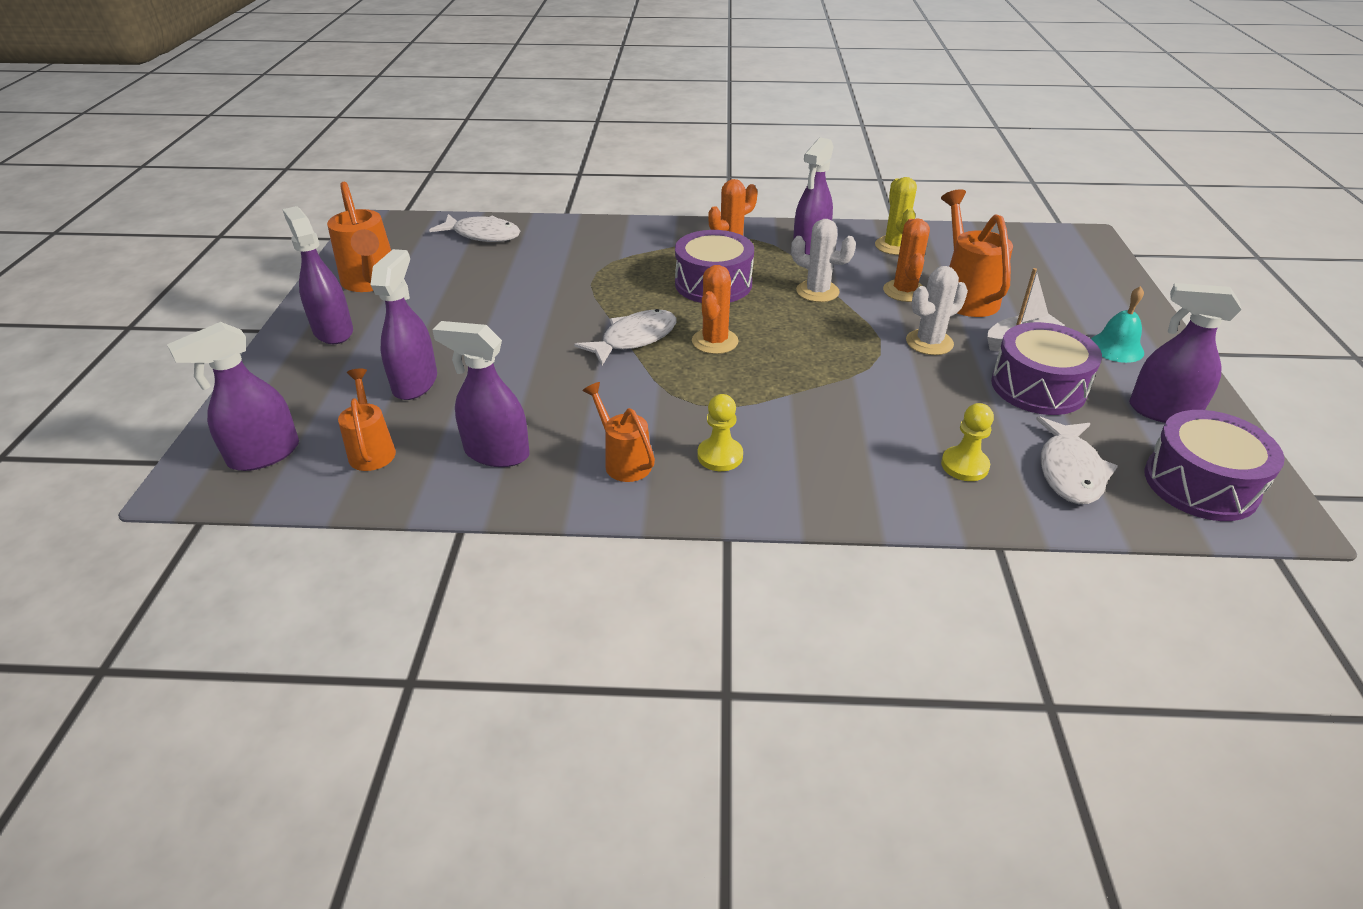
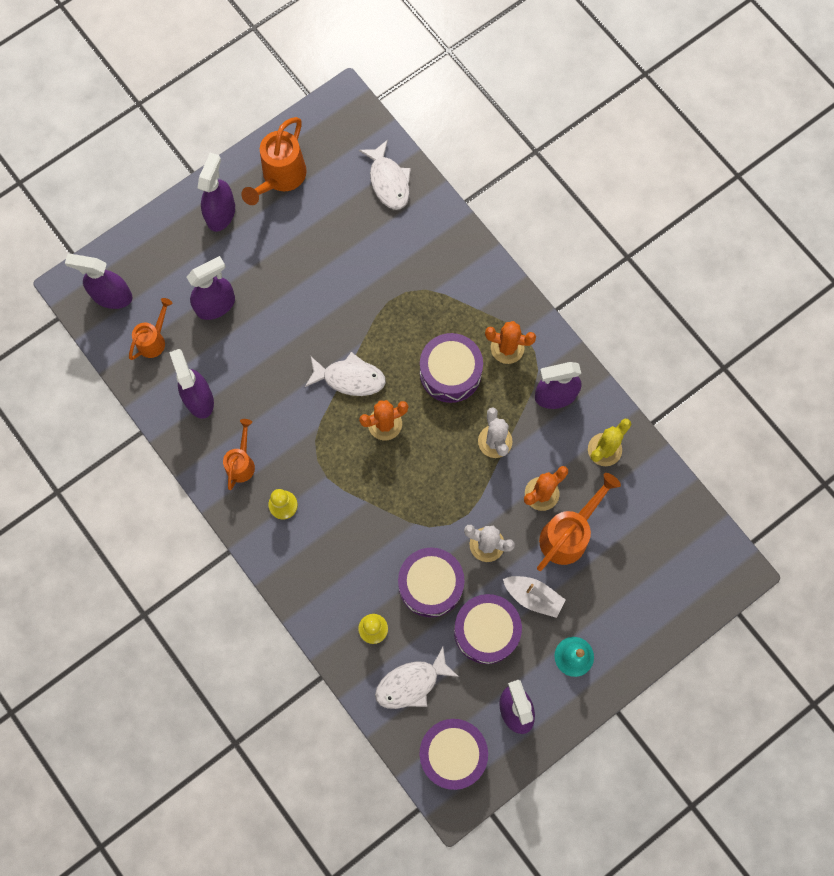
camera: 50 degrees right, 35 degrees up
none -> purple drum [398,547,464,617]

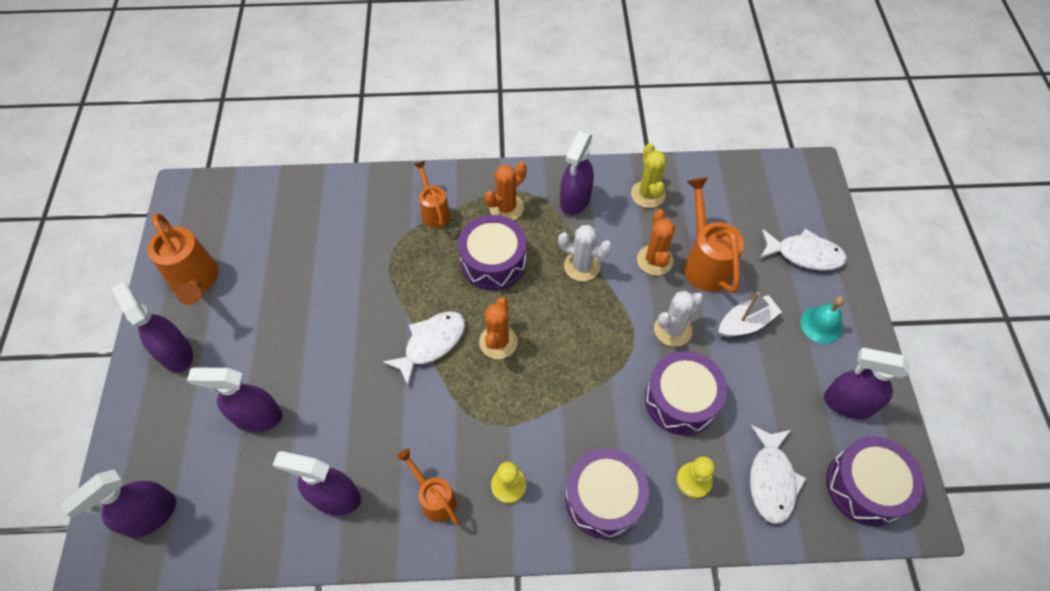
camera: 55 degrees left, 15 degrees down
orange watering can [129,298,172,360] -> orange watering can moved to [414,161,450,228]
purple spray bottle [187,256,235,320] -> purple spray bottle turned 90 degrees counterclockwise [187,368,282,432]
white fish [359,140,411,210] -> white fish moved to [760,229,847,271]
purple drum [454,594,522,664] -> purple drum moved to [565,448,649,539]

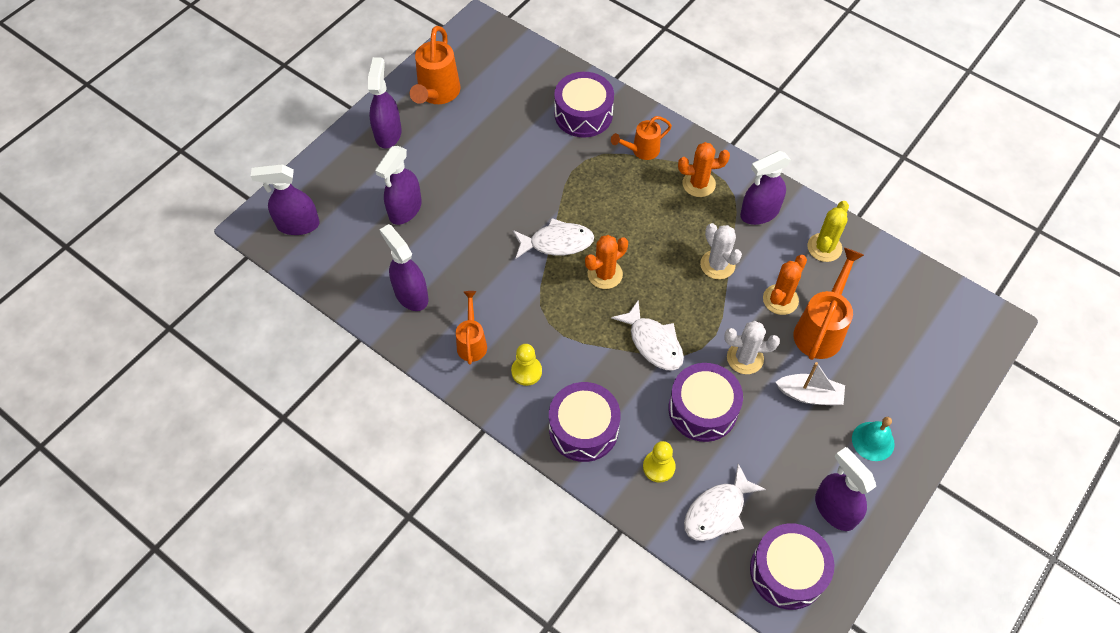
camera: 40 degrees right, 0 degrees up
purple spray bottle [187,368,282,432] -> purple spray bottle turned 105 degrees counterclockwise [375,146,422,225]
orange watering can [414,161,450,228] -> orange watering can turned 135 degrees counterclockwise [611,116,672,160]
purple drum [458,215,527,290] -> purple drum moved to [554,72,614,138]
white fish [760,229,847,271] -> white fish moved to [611,300,684,371]

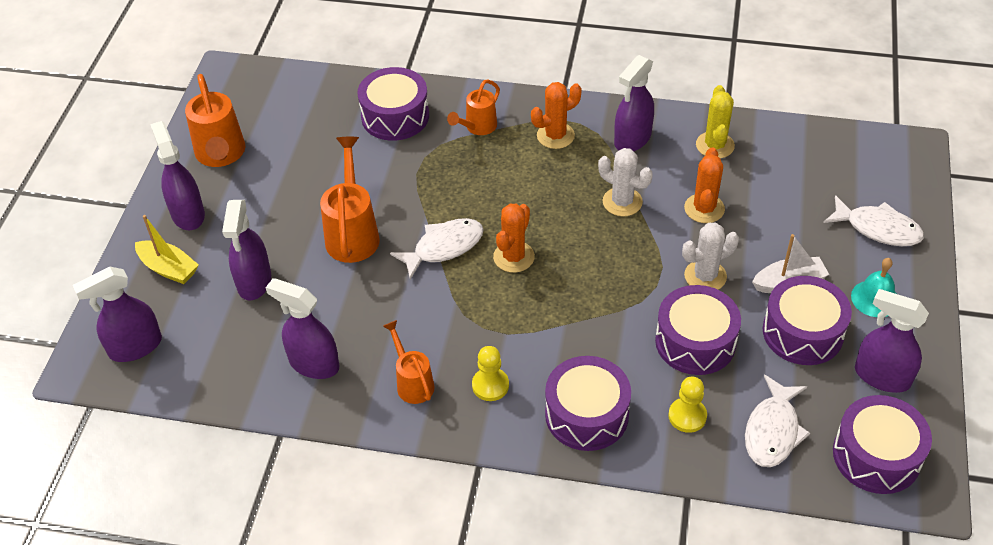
camera: 25 degrees left, 10 degrees down
white fish [611,300,684,371] -> white fish moved to [823,195,924,246]
orange watering can [794,248,864,360] -> orange watering can moved to [320,137,380,263]
none -> yellow boat [135,215,199,284]
none -> purple drum [763,276,852,365]

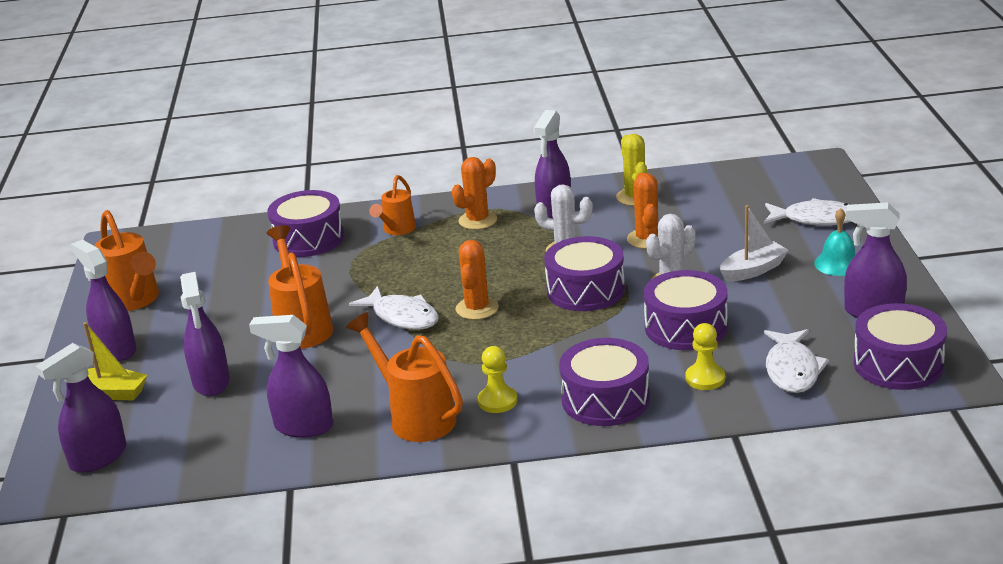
camera: 15 degrees left, 20 degrees down
orange watering can [383,320,435,404] -> orange watering can [346,312,463,442], size x1.61
white fish [390,218,484,279] -> white fish turned 90 degrees clockwise [349,286,439,330]
purple drum [763,276,852,365] -> purple drum moved to [544,236,625,311]

